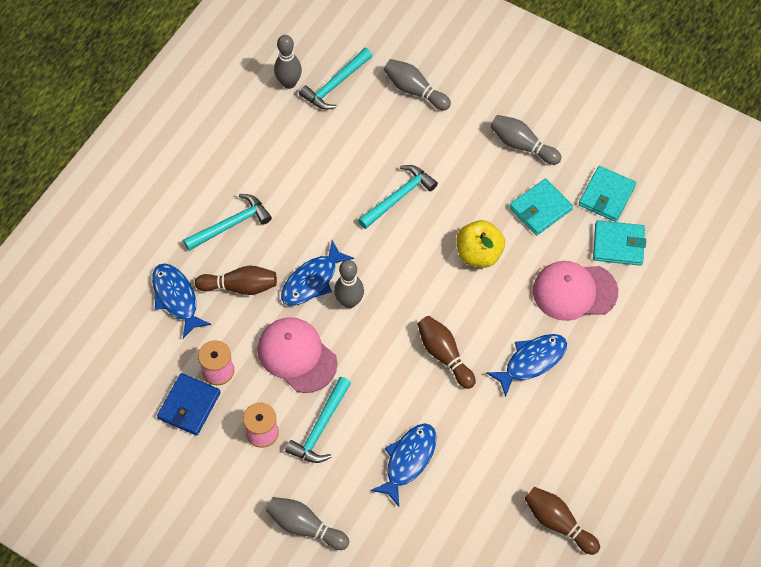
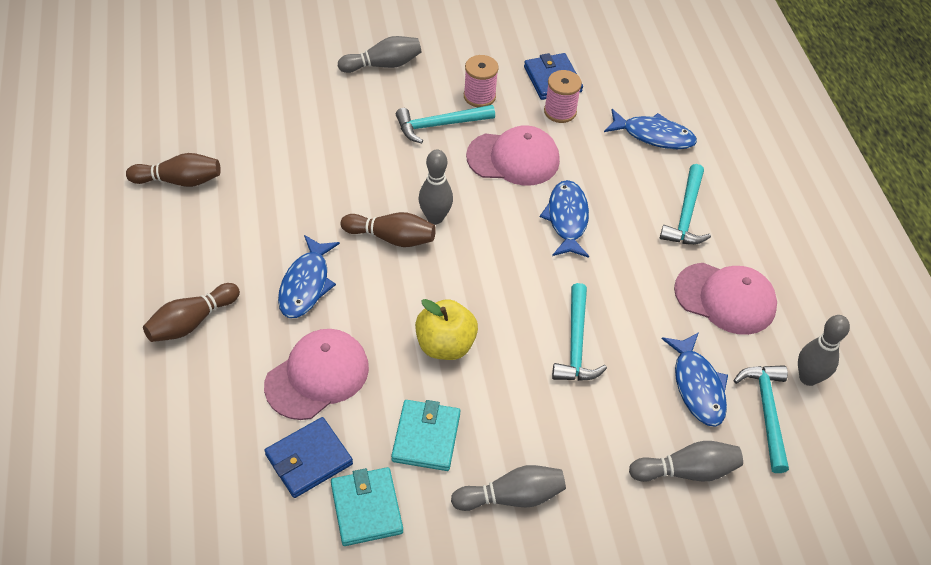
camera: 135 degrees right, 10 degrees down
brown bowling pin [195,266,277,295] -> brown bowling pin moved to [143,283,240,342]
turquoise hammer [285,377,351,463] -> turquoise hammer turned 90 degrees counterclockwise [396,105,495,144]
grey bowling pin [334,260,364,308] -> grey bowling pin moved to [419,150,453,224]
blue fish [370,423,436,506] -> blue fish moved to [662,332,728,427]
turquoise wallet [593,220,646,266] -> blue wallet [264,417,353,498]
none -> pink cap [674,263,777,335]

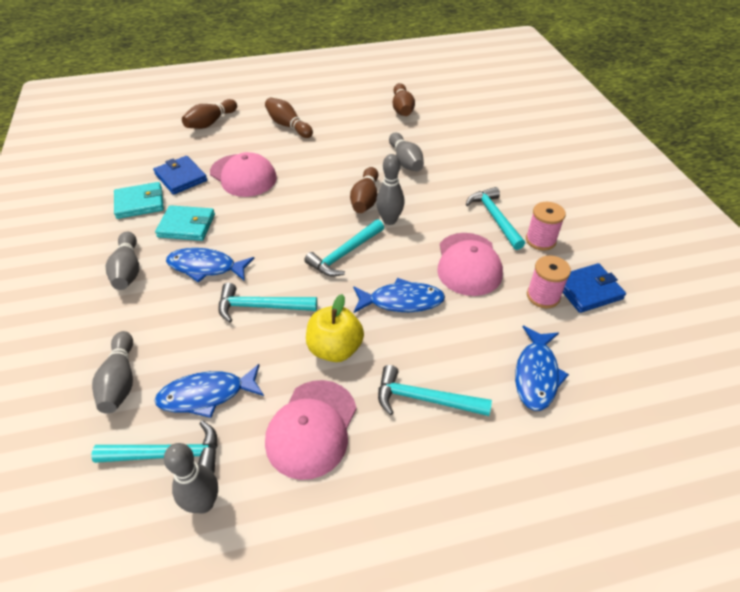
camera: 90 degrees right, 5 degrees down
blue fish [278,235,340,318] -> blue fish moved to [166,248,255,283]
grey bowling pin [338,36,422,73] -> grey bowling pin moved to [389,133,424,172]
yellow apple [415,299,478,360] -> yellow apple moved to [306,294,364,362]
none -> brown bowling pin [182,99,237,129]
none -> turquoise hammer [304,220,384,277]

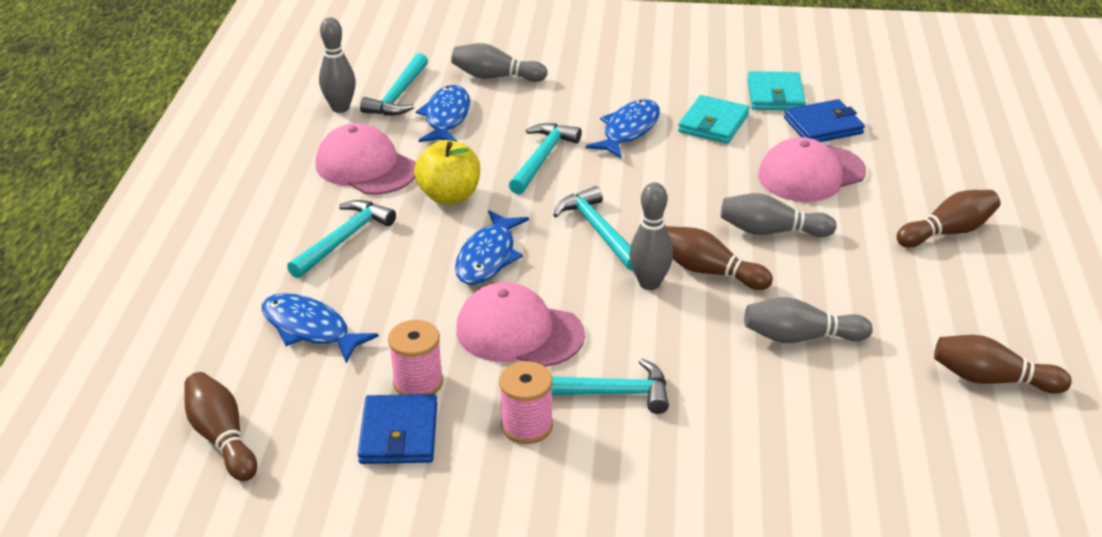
camera: 110 degrees right, 10 degrees down
grey bowling pin [106,232,139,290] -> grey bowling pin moved to [721,193,836,237]
brown bowling pin [182,99,237,129] -> brown bowling pin moved to [184,372,257,481]

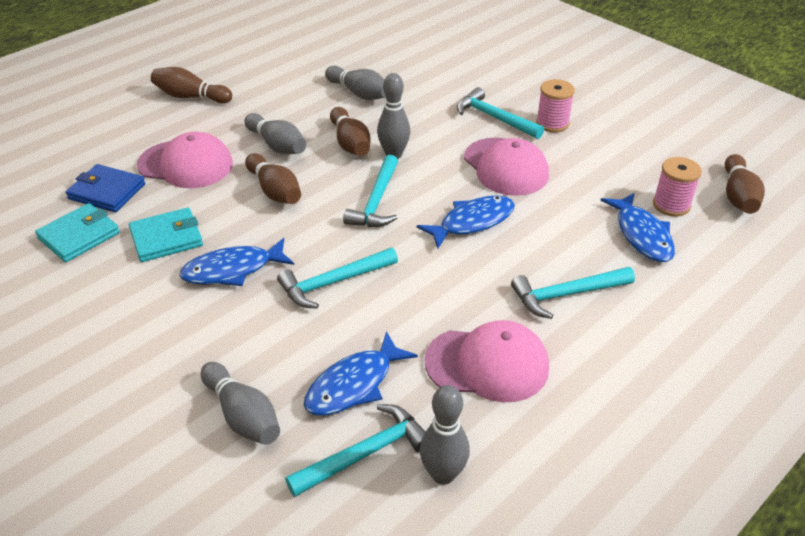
camera: 140 degrees left, 5 degrees up
pink cap [316,123,416,195] -> pink cap turned 75 degrees counterclockwise [424,320,549,402]
blue wallet [358,394,437,464] -> none
pink spool [388,320,443,395] -> pink spool moved to [653,157,702,217]
yellow apple [414,140,480,205] -> none
brown bowling pin [934,335,1071,394] -> brown bowling pin moved to [245,153,301,204]

